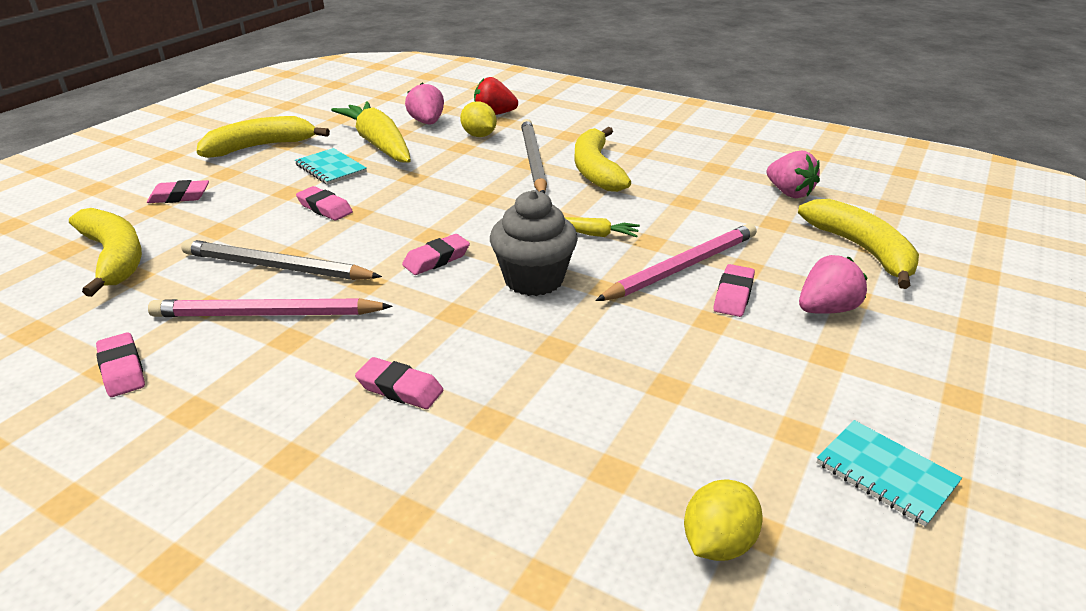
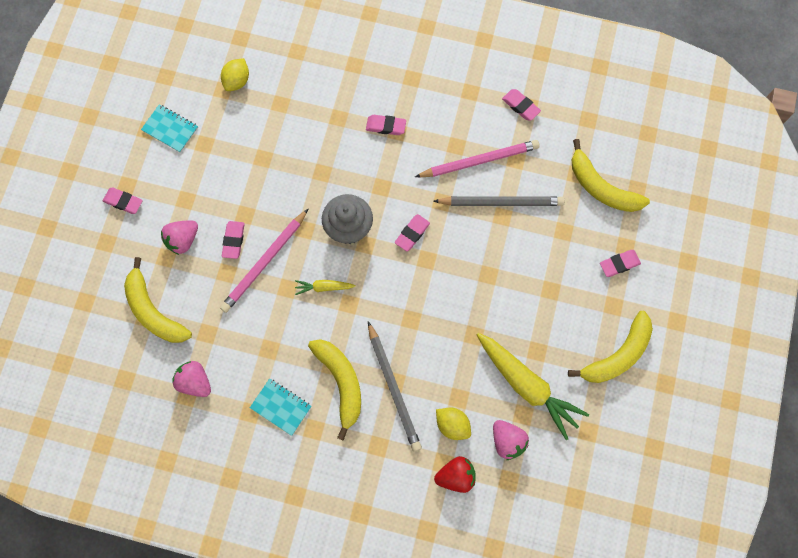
camera: 165 degrees right, 40 degrees up
turquoise notebook [295,148,367,185] -> turquoise notebook moved to [250,379,311,436]
pink eraser [296,186,353,221] -> pink eraser moved to [103,187,143,214]

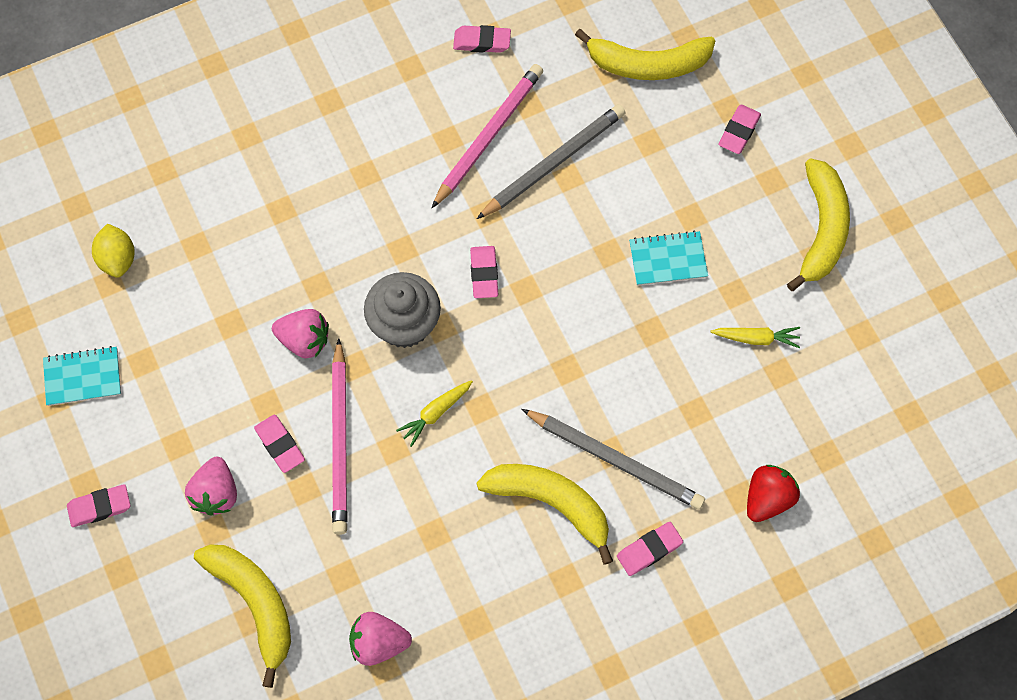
camera: 40 degrees left, 5 degrees down
yellow banana [124,257,192,343] -> yellow banana turned 135 degrees counterclockwise [194,544,291,688]
turquoise notebook [250,379,311,436] -> turquoise notebook moved to [629,231,708,286]
pink eraser [366,115,406,135] -> pink eraser moved to [617,522,683,576]
yellow lemon [436,408,471,440] -> none
yellow carrot [477,333,589,440] -> yellow carrot [710,327,800,348], size x0.46
pink strawberry [493,420,529,460] -> pink strawberry moved to [272,309,329,358]

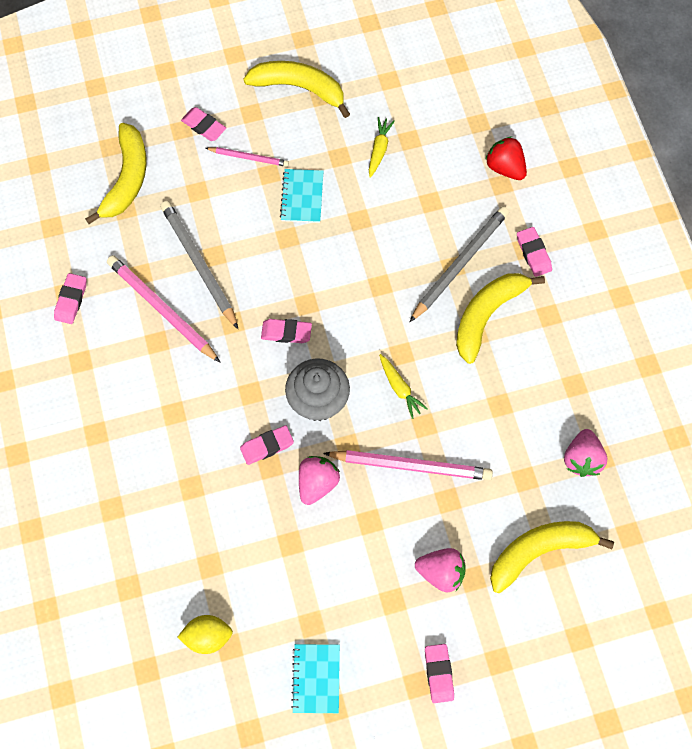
camera: 80 degrees left, 0 degrees up
pink eraser [254,415,305,473] -> pink eraser moved to [240,425,294,465]
none -> pink pencil [206,147,289,167]

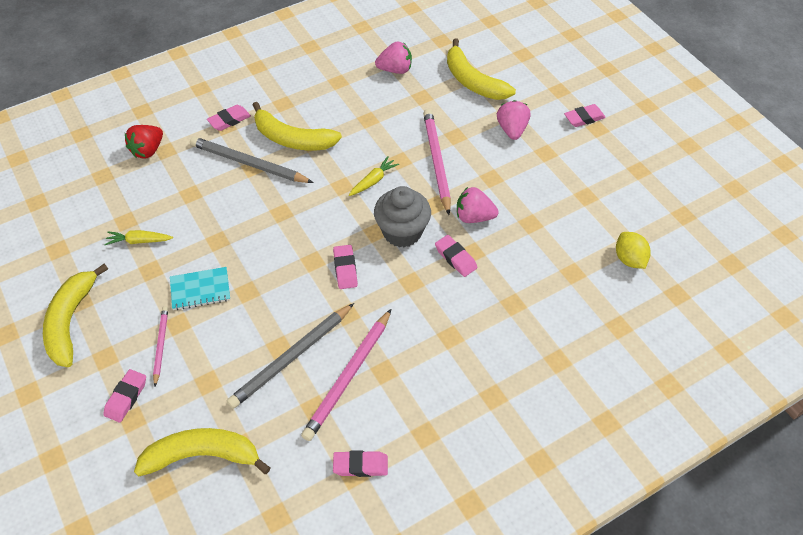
camera: 105 degrees left, 15 degrees down
turquoise notebook [291,644,340,713] -> none

